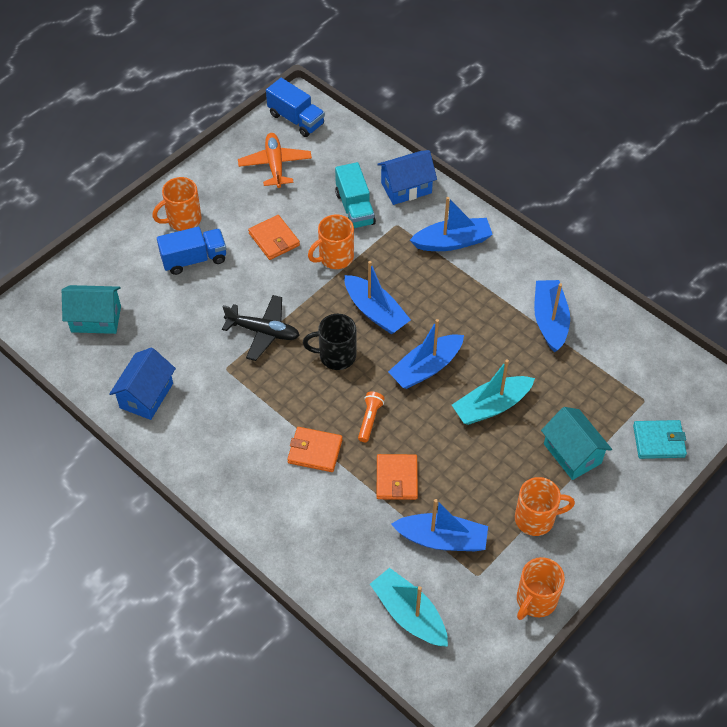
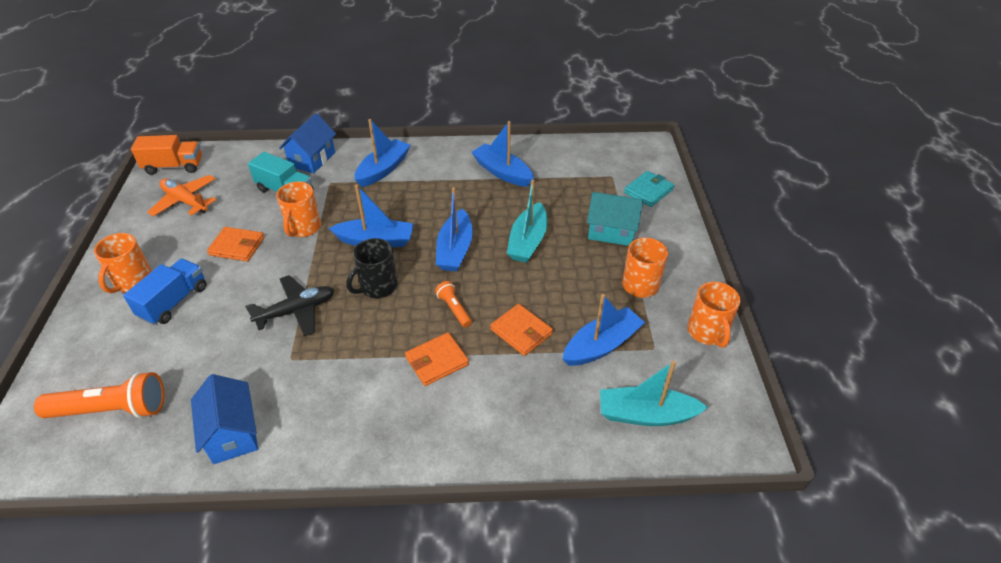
camera: 45 degrees left, 10 degrees down
turquoise house [62,285,121,334] -> orange flashlight [34,372,164,418]
blue truck [266,78,325,137] -> orange truck [131,135,202,175]

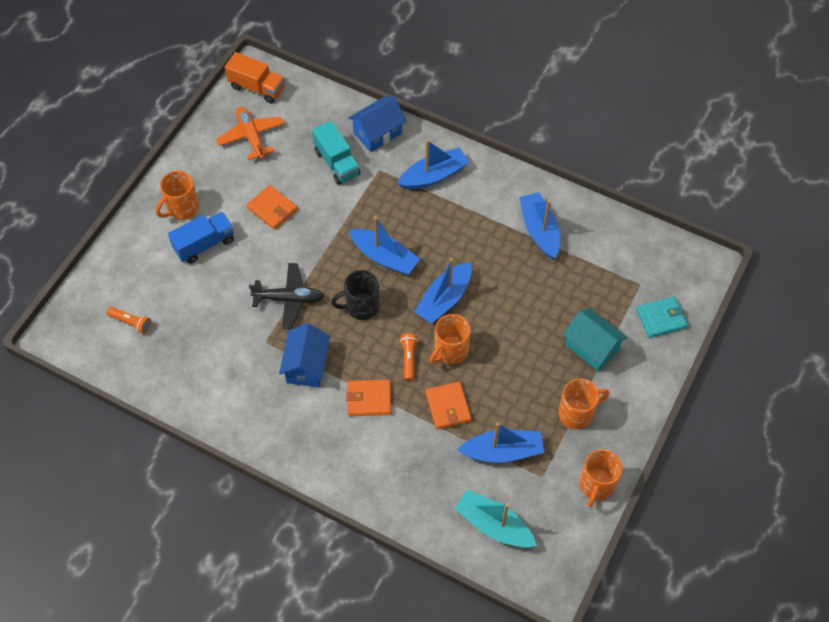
camera: 30 degrees right, 15 degrees up
orange flashlight [34,372,164,418] -> orange flashlight [107,307,151,334], size x0.52
blue house [191,374,258,464] -> blue house moved to [279,323,330,387]
orange mug [276,182,321,237] -> orange mug moved to [430,314,471,365]
turquoise boat [507,180,547,263] -> none

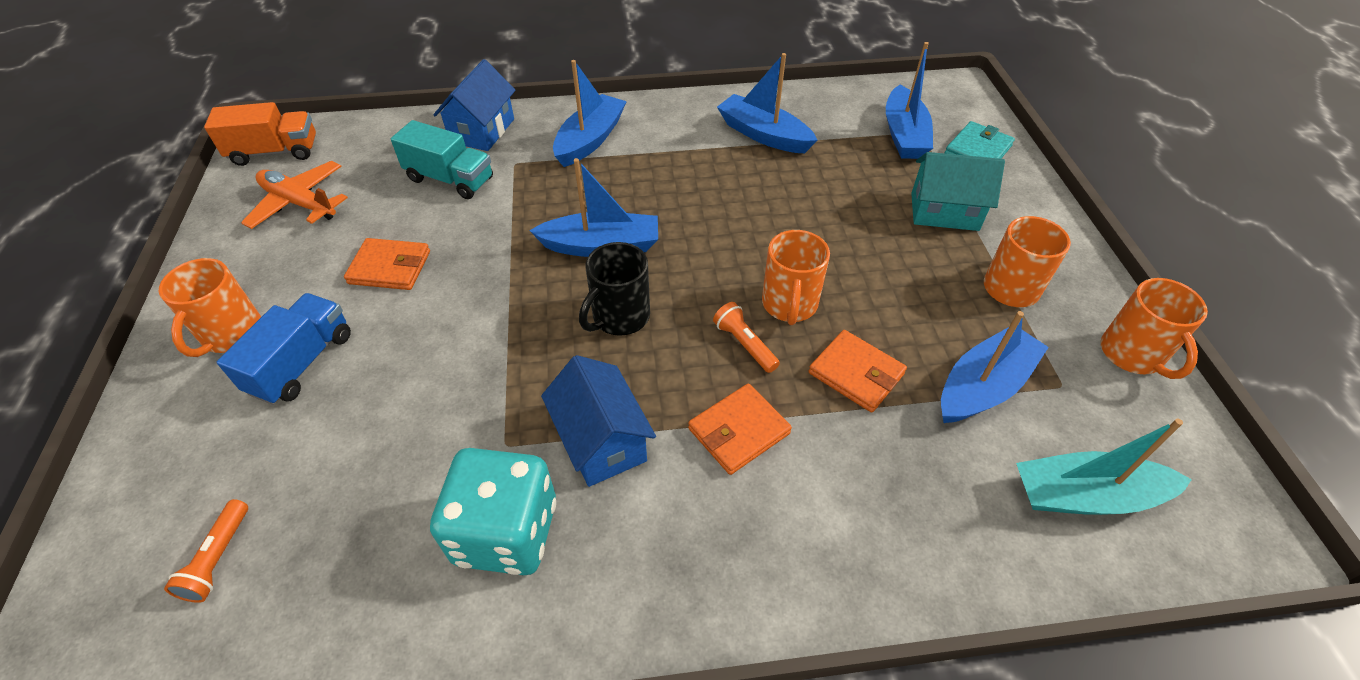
camera: 35 degrees left, 10 degrees down
orange flashlight [107,307,151,334] -> orange flashlight turned 105 degrees clockwise [164,499,248,603]
black plane [249,263,324,329] -> none
blue boat [414,258,472,324] -> blue boat moved to [886,42,933,159]
none -> turquoise dice [430,448,556,575]

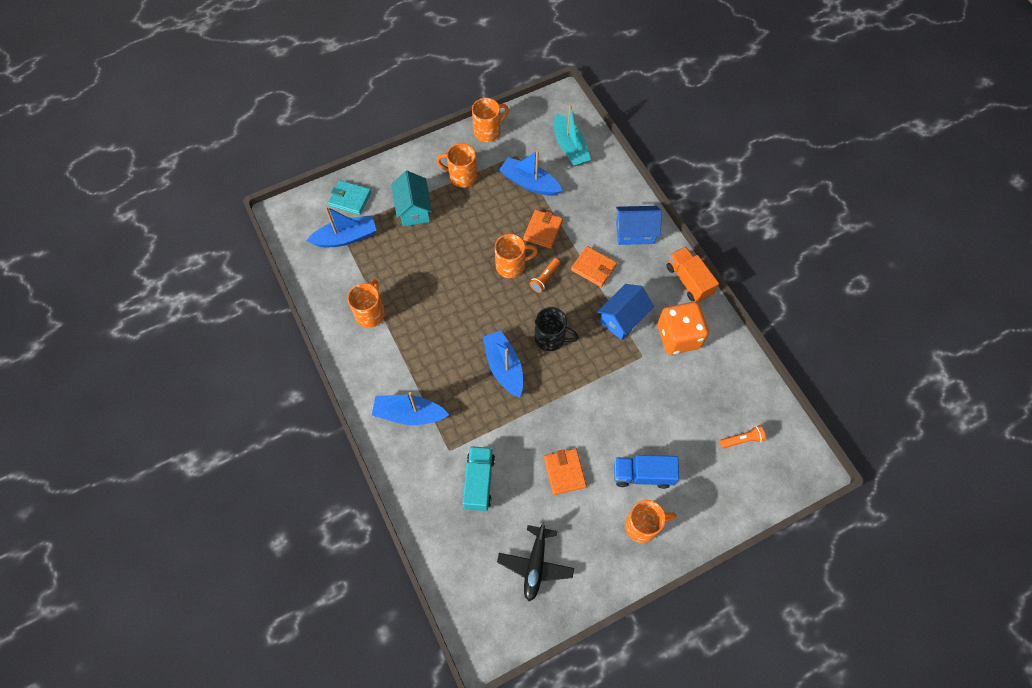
camera: 110 degrees left, 15 degrees up
orange truck [204,102,316,166] -> orange truck moved to [667,246,719,303]
orange plane [241,161,348,229] -> black plane [497,522,574,601]
turquoise dice [430,448,556,575] -> orange dice [657,302,709,355]
blue house [434,59,516,151] -> blue house moved to [616,206,662,245]
blue boat [717,53,817,153] -> orange mug [348,279,385,328]

